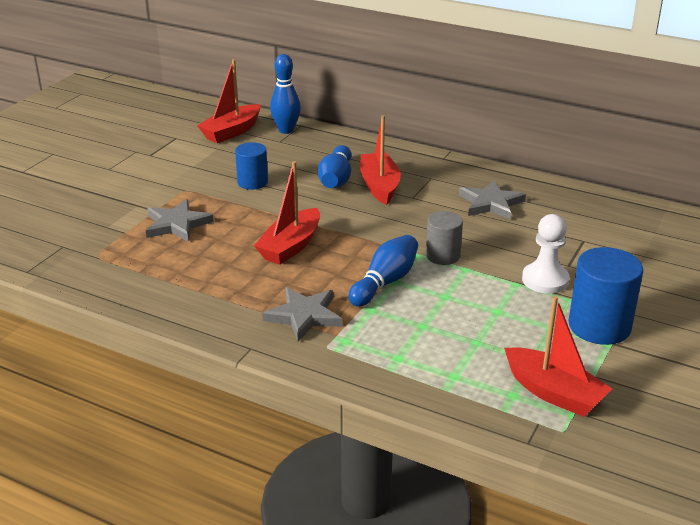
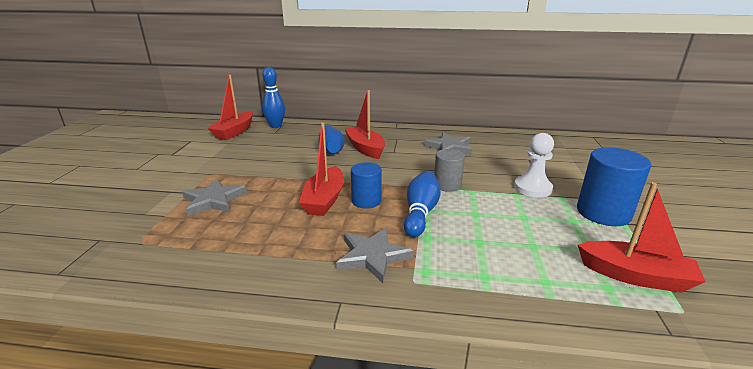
camera: 20 degrees left, 5 degrees down
blue cylinder [235,142,268,190] -> blue cylinder moved to [351,162,382,209]

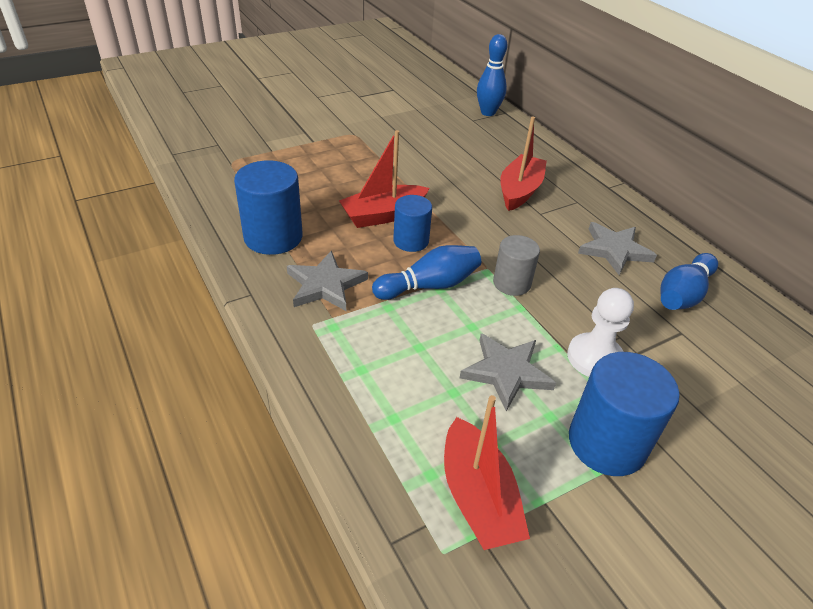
camera: 50 degrees right, 15 degrees up
grey star [182,179,247,216] -> grey star moved to [460,333,556,411]
red boat [208,74,253,140] -> none
blue bowling pin [319,126,345,154] -> blue bowling pin moved to [660,253,718,310]
none -> blue cylinder [234,160,303,255]

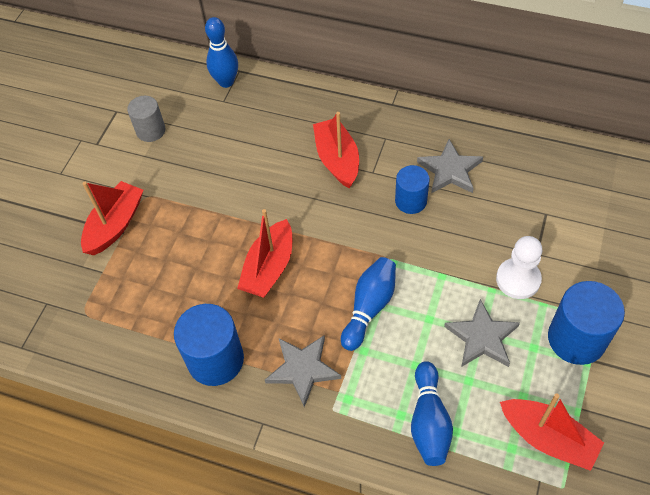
camera: 35 degrees left, 15 degrees up
blue cylinder [393,195,432,252] -> blue cylinder moved to [395,165,430,214]
grey cylinder [493,235,540,296] -> grey cylinder moved to [127,96,165,142]
blue bowling pin [660,253,718,310] -> blue bowling pin moved to [411,361,453,466]
none -> red boat [81,181,143,255]

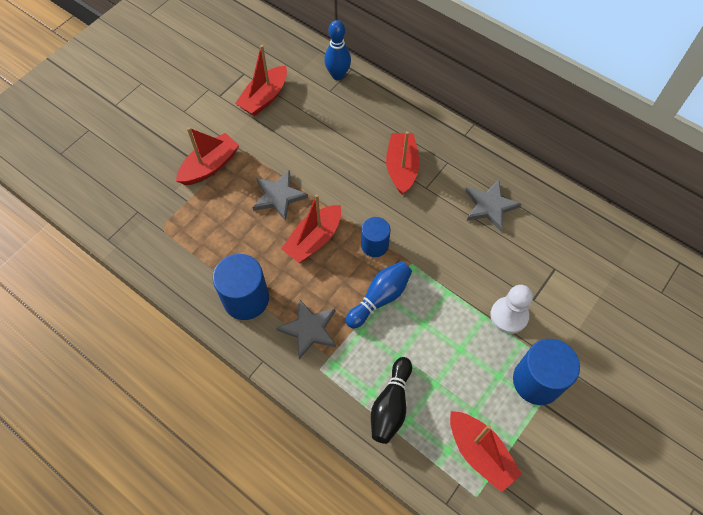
camera: 15 degrees right, 5 degrees up
grey cylinder [127,96,165,142] -> red boat [235,45,287,116]
blue cylinder [395,165,430,214] -> blue cylinder moved to [361,217,390,257]
blue bowling pin [411,361,453,466] -> black bowling pin [371,357,412,444]
grey star [444,299,520,367] -> grey star moved to [253,170,308,221]

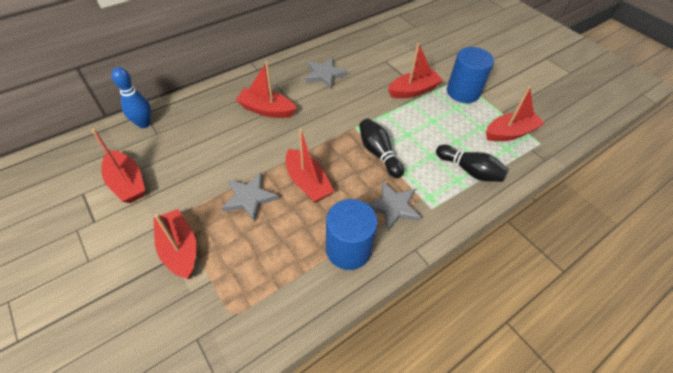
camera: 75 degrees left, 10 degrees down
blue bowling pin [345,261,412,328] -> black bowling pin [359,119,404,178]
blue cylinder [361,217,390,257] -> none
white pawn [490,285,533,334] -> red boat [388,43,443,98]

